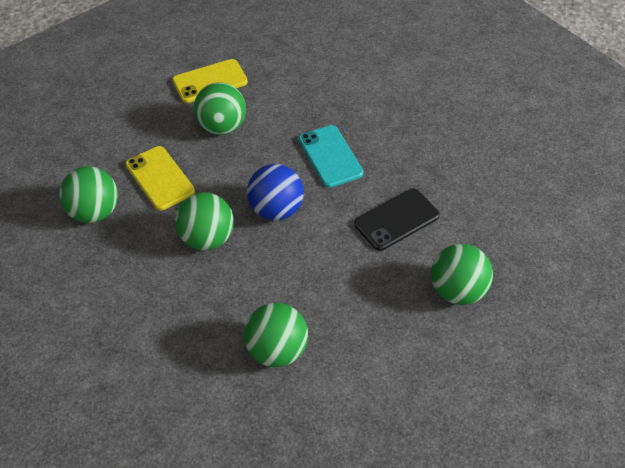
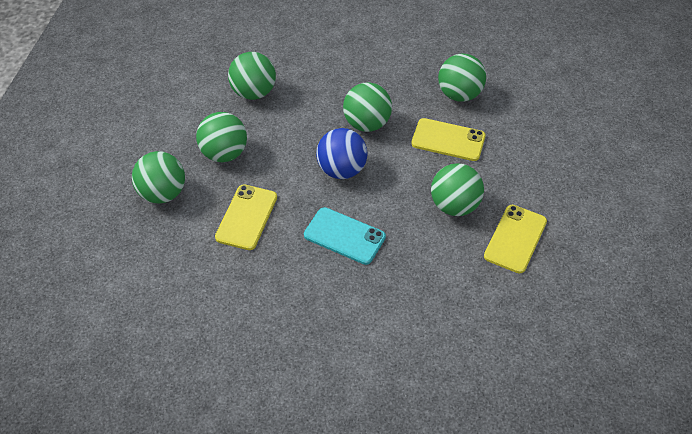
camera: 140 degrees right, 0 degrees up
black phone [354,188,440,251] -> yellow phone [215,184,277,250]
none -> green ball [196,112,247,162]

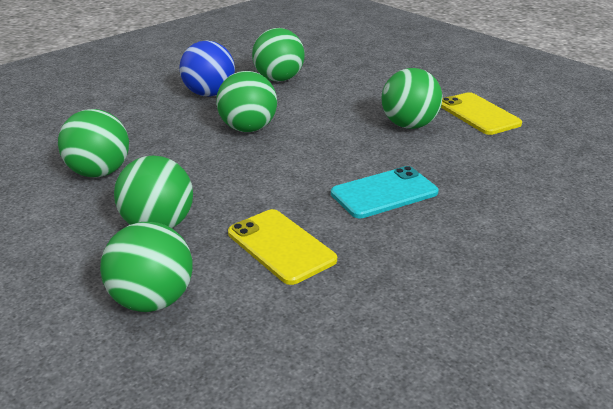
camera: 55 degrees left, 20 degrees down
blue ball [316,128,367,179] -> blue ball moved to [180,41,235,96]
yellow phone [411,118,486,161] -> none

